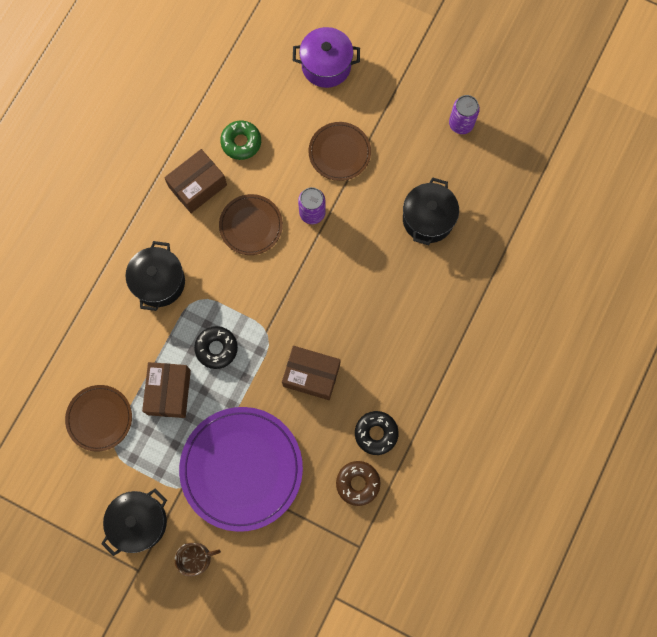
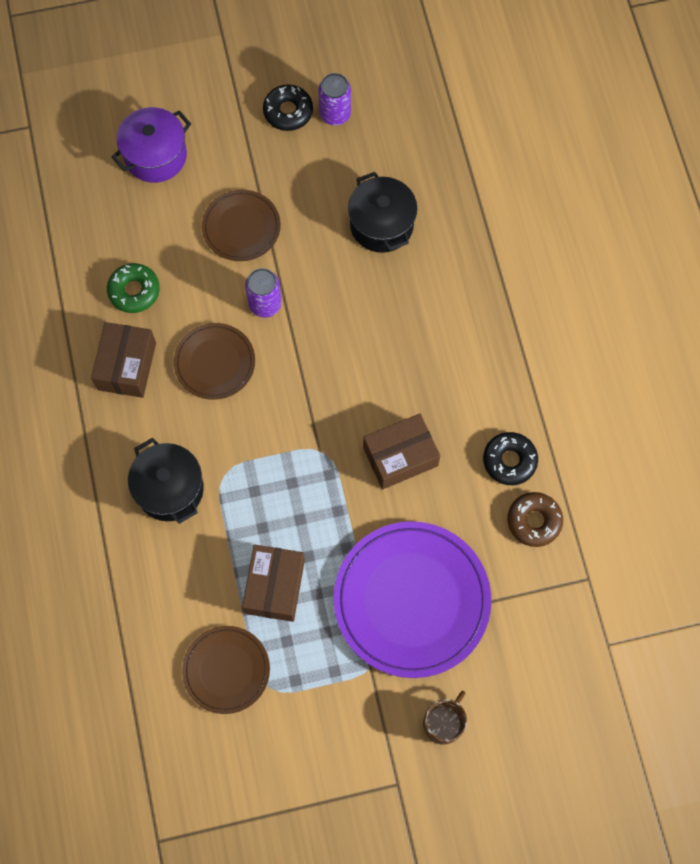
camera: 40 degrees left, 5 degrees down
black pot [101,489,167,556] -> none
brown box [142,362,191,418] -> brown box turned 45 degrees clockwise [242,545,305,622]
black donut [194,326,238,369] -> black donut moved to [263,84,313,131]

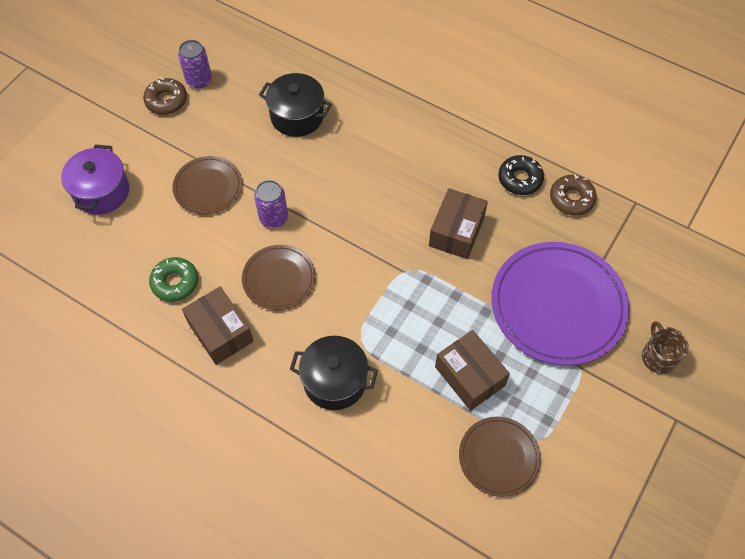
camera: 45 degrees left, 10 degrees down
black donut [263,84,313,131] -> brown donut [143,78,187,115]

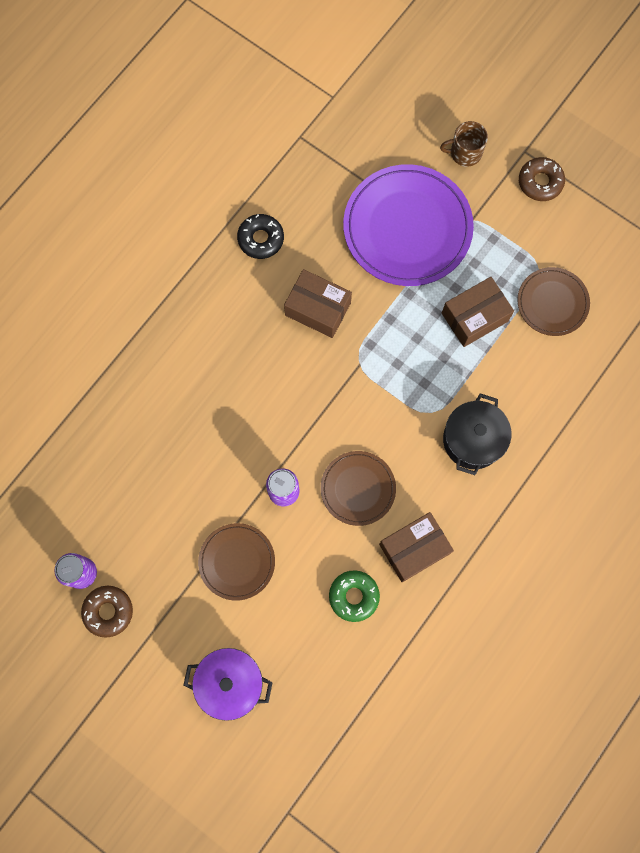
camera: 85 degrees left, 15 degrees up
black pot [259,73,332,137] -> none
brown donut [550,174,597,215] -> brown donut moved to [519,157,565,201]

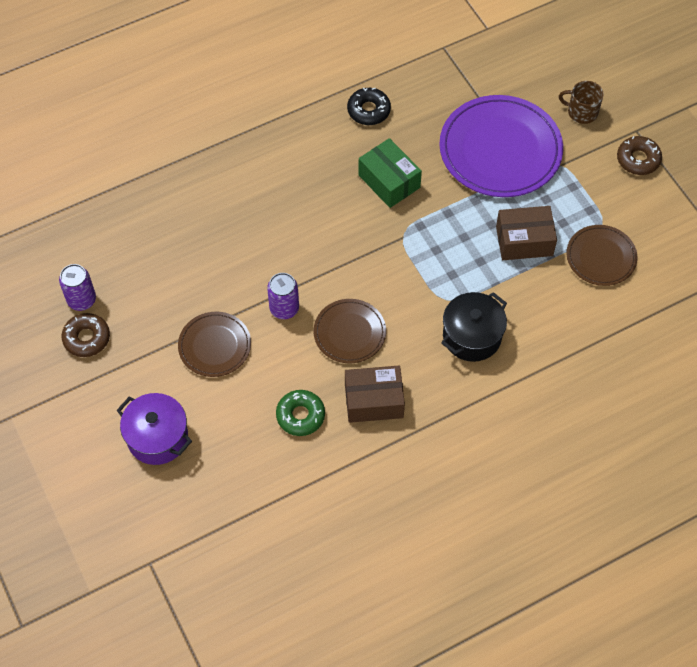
camera: 25 degrees right, 15 degrees down
brown box [284,269,352,338] -> green box [358,138,422,208]

